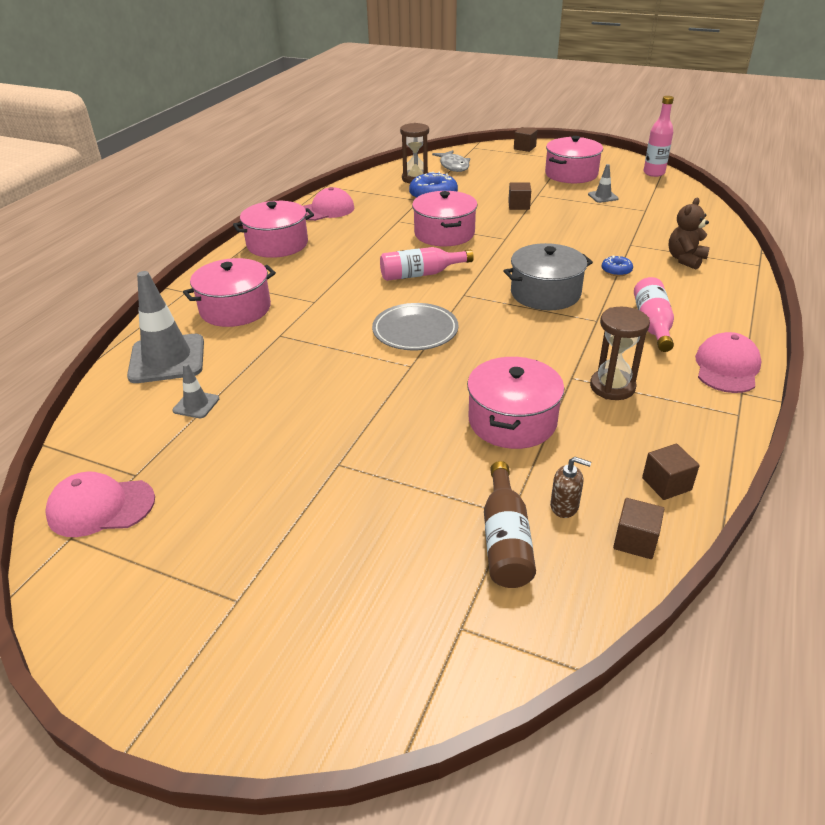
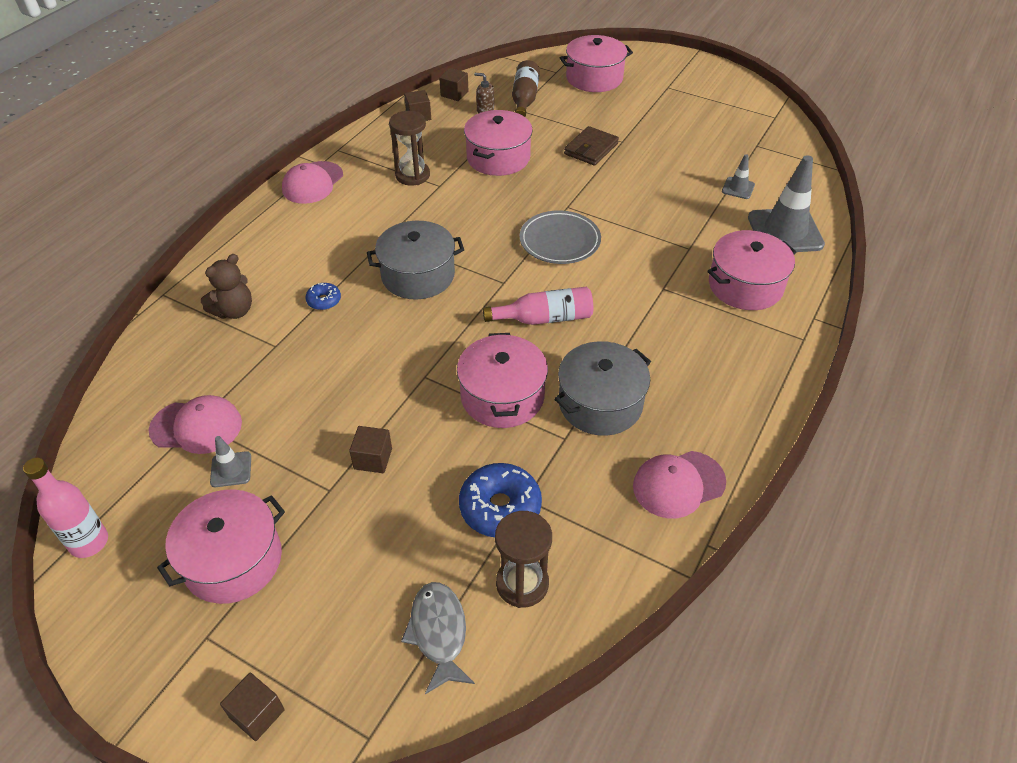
camera: 175 degrees left, 10 degrees up
pink cap [45,472,155,537] -> pink cap moved to [149,395,242,454]
pink pot [233,201,314,258] -> pink pot moved to [560,35,633,92]
pink bottle [634,277,674,352] -> none
none -> grey pot [554,341,651,436]
none -> brown wallet [564,126,619,166]

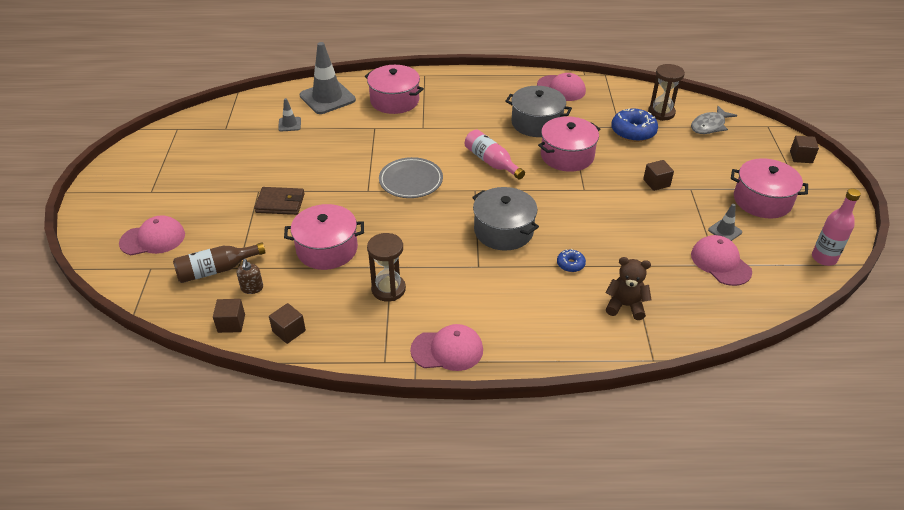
camera: 120 degrees left, 5 degrees down
pink pot [560,35,633,92] -> pink cap [119,215,185,255]

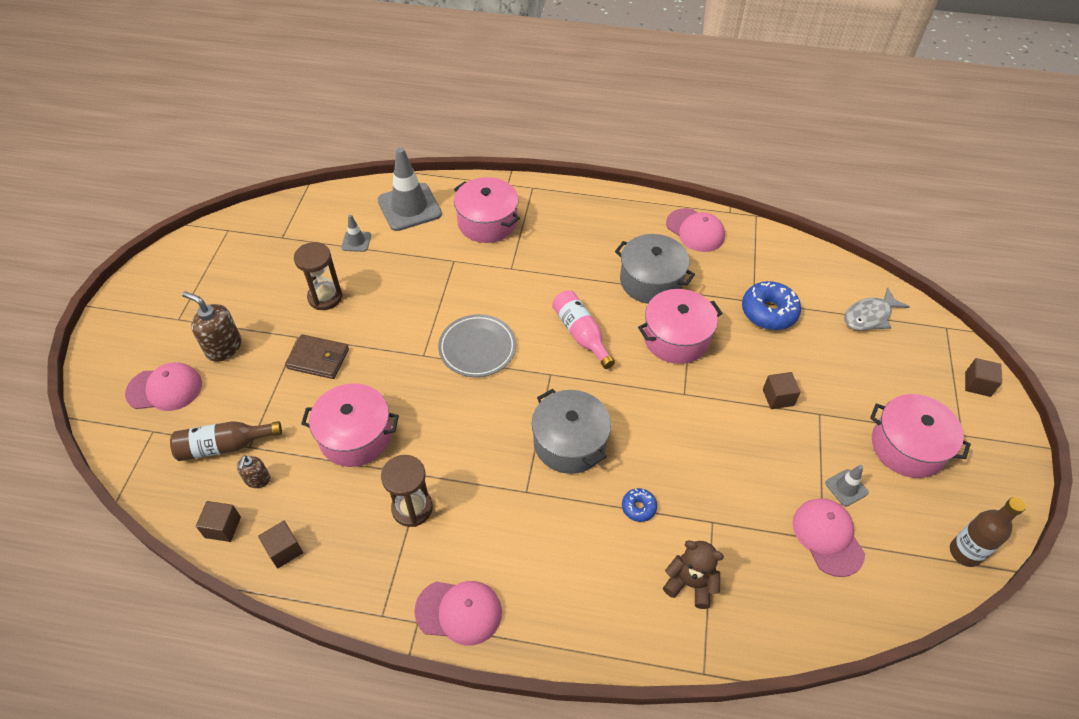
camera: 10 degrees right, 10 degrees up
brown hourglass [648,64,685,121] -> brown hourglass moved to [294,242,342,310]
pink bottle [812,189,861,266] -> brown bottle [950,497,1026,567]
none -> brown soap dispenser [182,291,241,362]

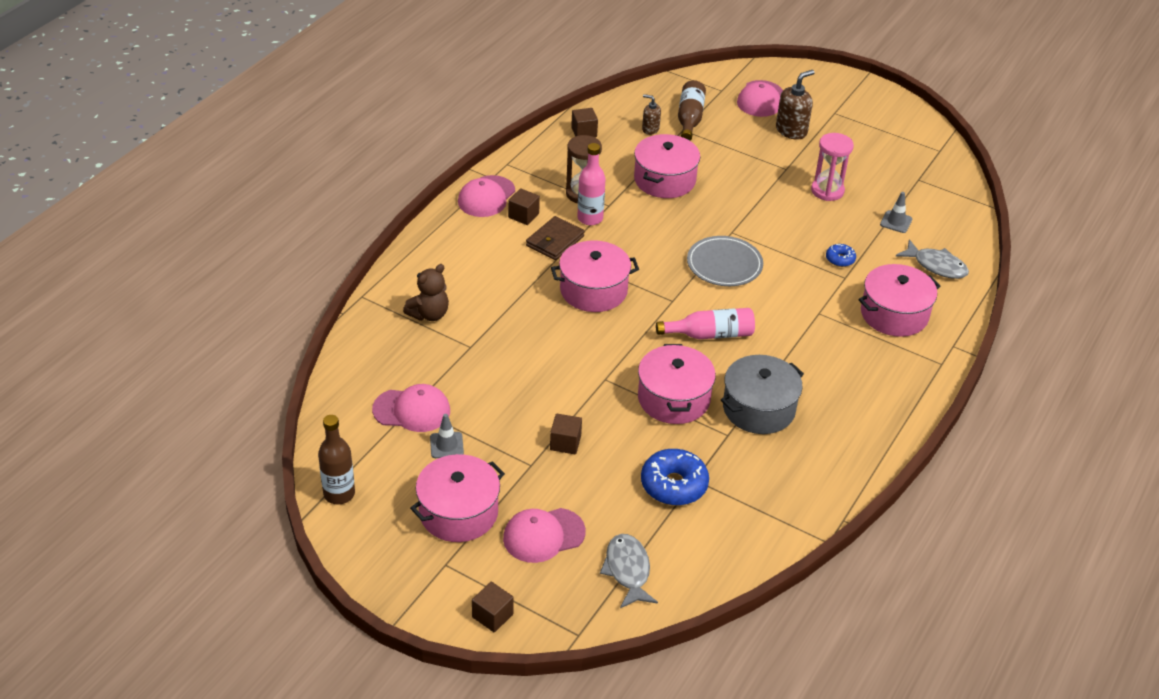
camera: 110 degrees right, 10 degrees down
brown cube [196,501,241,542] -> brown cube moved to [508,188,540,225]
brown wallet [285,334,349,379] -> brown wallet moved to [526,216,585,260]
brown hourglass [294,242,342,310] -> pink hourglass [811,133,854,201]
grey traffic cone [377,147,442,231] -> grey fish [896,239,969,279]
grey pot [532,389,611,474] -> pink pot [551,240,639,312]
blue donut [622,488,657,522] -> blue donut moved to [826,244,856,267]
pink cap [666,208,725,252] -> pink cap moved to [503,508,586,563]
none -> pink bottle [577,143,606,225]

